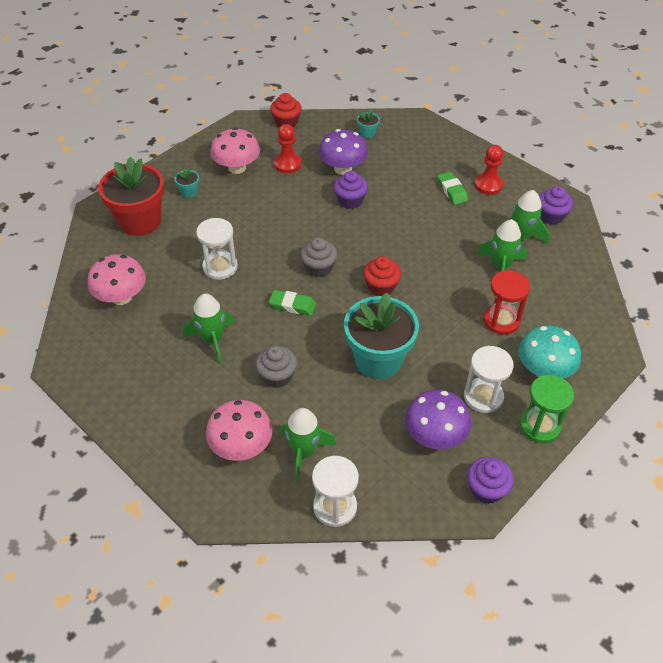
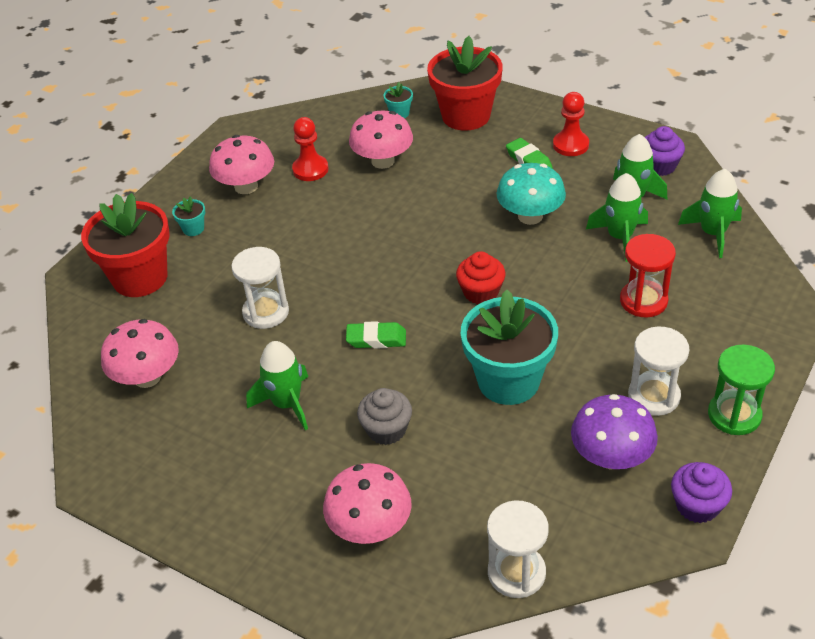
camera: 10 degrees left, 5 degrees down
red cupcake [270,93,301,127] -> none
green rocket [279,408,336,482] -> green rocket moved to [678,169,742,258]
grey cupcake [300,238,338,277] -> none
purple mushroom [319,129,368,175] -> pink mushroom [349,110,413,169]
purple cupcake [334,171,368,209] -> none
turquoise mushroom [518,325,581,378] -> turquoise mushroom moved to [496,163,566,225]
none -> red flower pot [427,36,503,131]

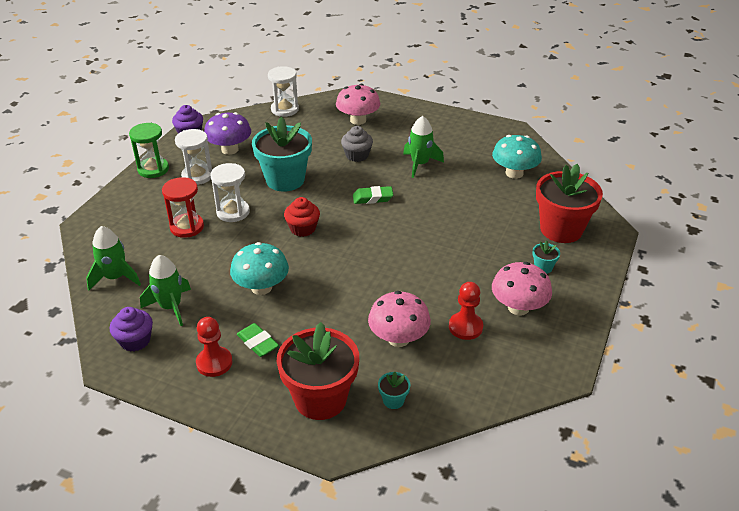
camera: 170 degrees right, 5 degrees down
pink mushroom [101,319,179,388] -> turquoise mushroom [492,135,542,179]
white hourglass [231,247,289,329] -> white hourglass moved to [210,163,250,222]
green rocket [586,173,648,262] -> none

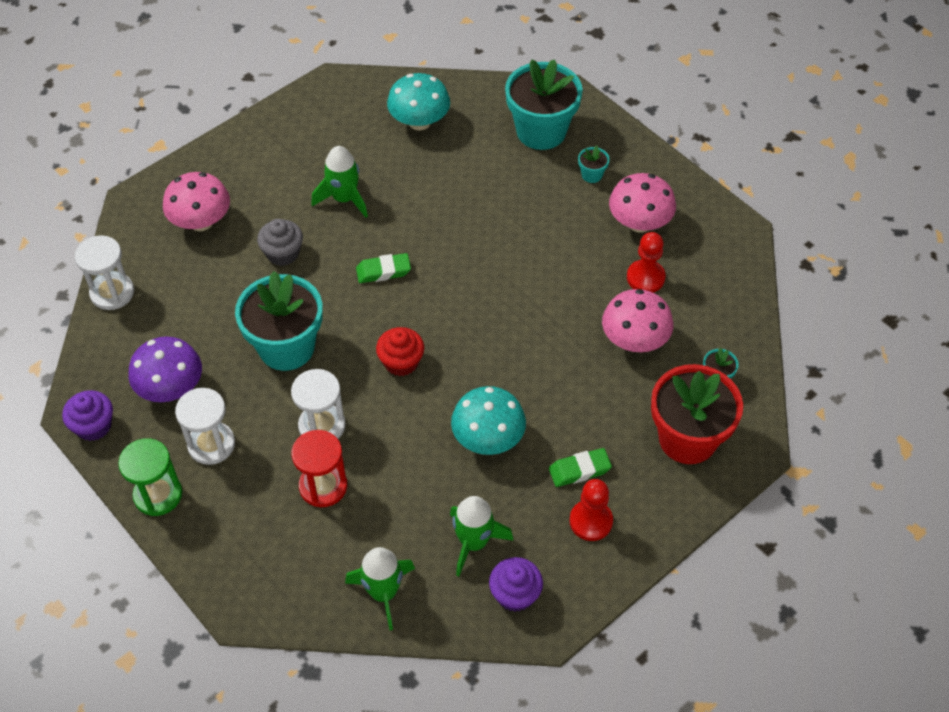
camera: 65 degrees left, 15 degrees up
green eraser [353,186,393,204] -> green eraser turned 60 degrees clockwise [356,253,411,283]
red flower pot [536,164,603,243] -> turquoise flower pot [505,59,583,150]

